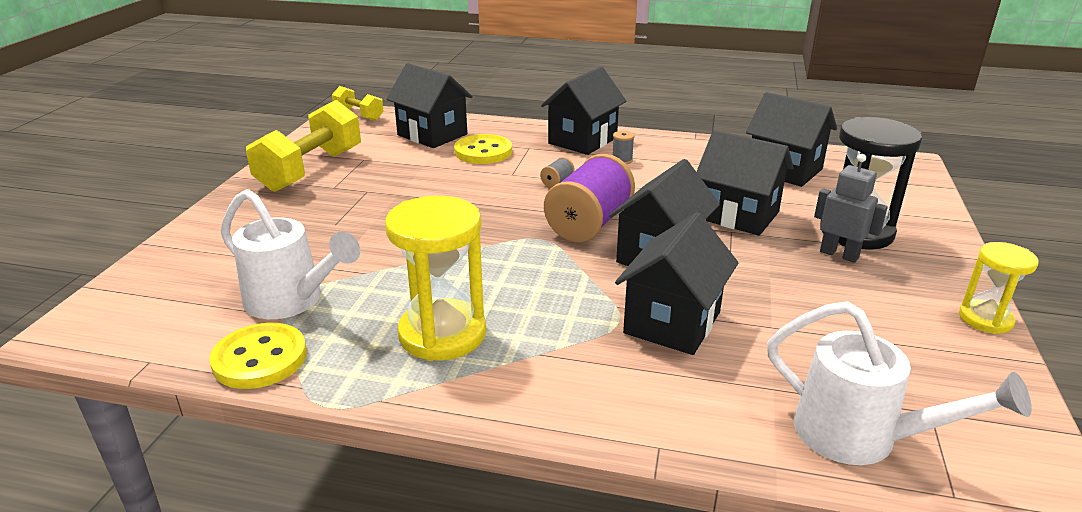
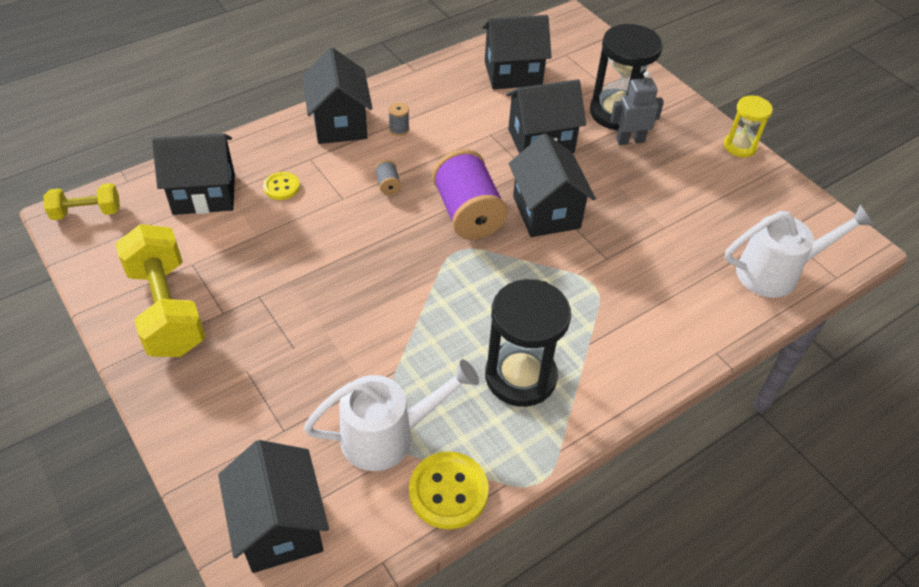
camera: 50 degrees left, 20 degrees up
yellow hourglass [385,196,486,361] -> black hourglass [485,279,571,407]
yellow button [454,134,512,164] -> yellow button [263,172,300,200], size x0.58
black house [615,212,739,355] -> black house moved to [218,440,329,573]

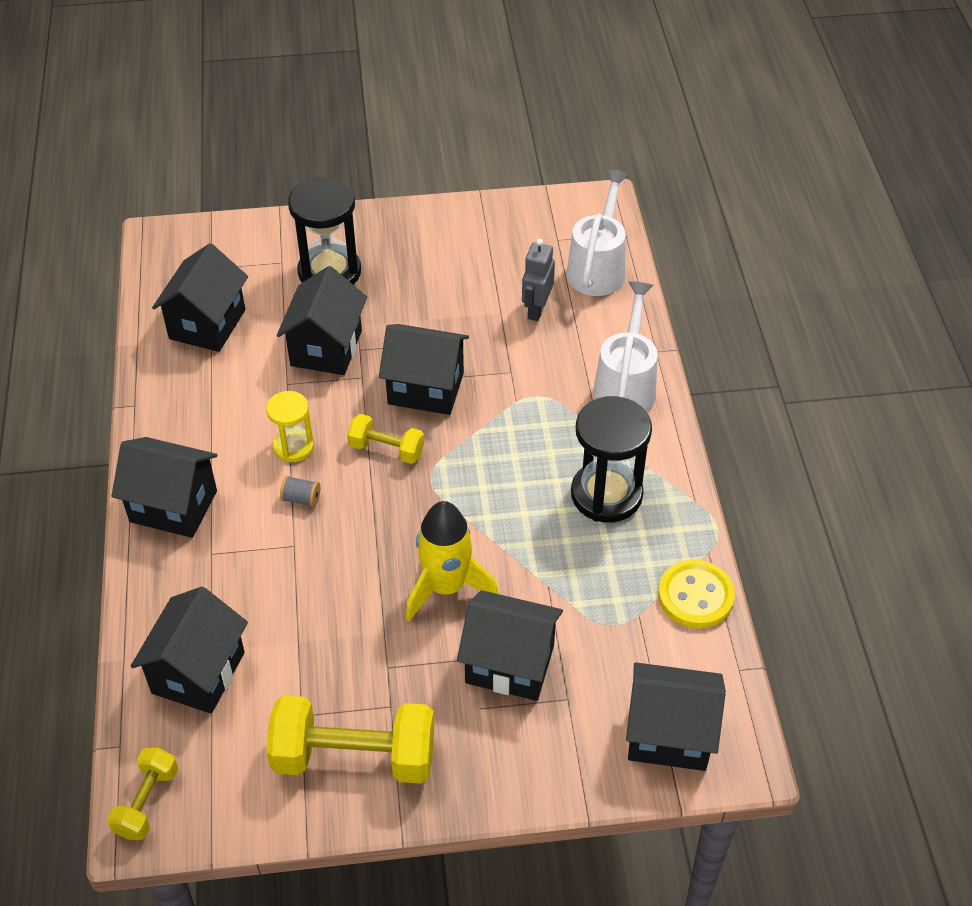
camera: 60 degrees left, 0 degrees up
yellow button [263,172,300,200] -> none
white watering can [304,359,479,471] -> white watering can moved to [593,281,658,412]
grey spool [388,102,409,136] -> none
purple spool [432,149,508,240] -> yellow dumbbell [347,414,424,464]
grey robot [610,71,664,145] -> grey robot moved to [522,239,555,321]
yellow hourglass [724,95,773,157] -> yellow hourglass moved to [266,391,314,462]
none -> yellow rocket [406,501,499,621]
none -> black house [457,590,563,701]

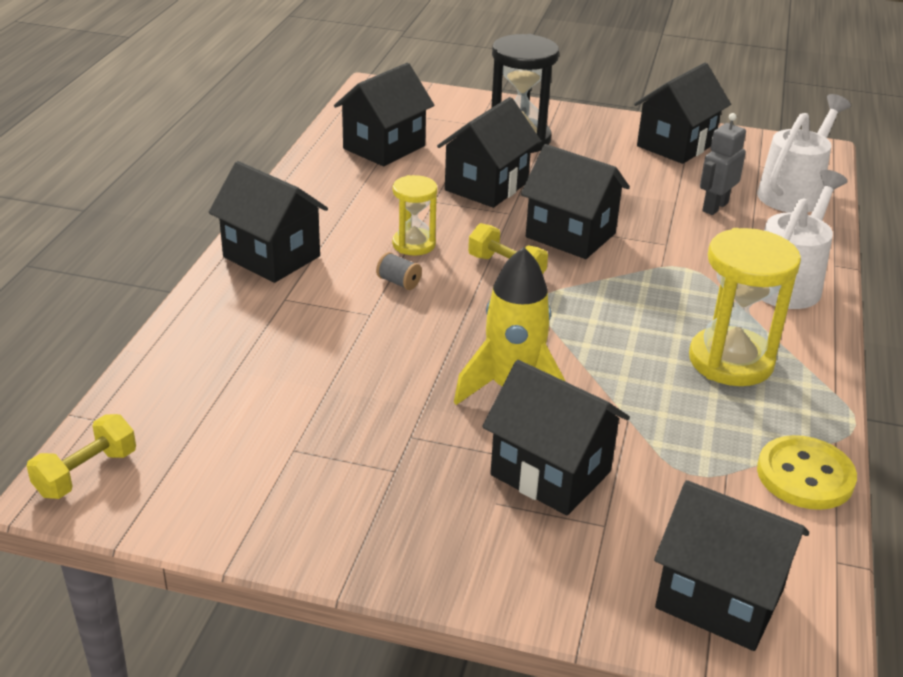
camera: 20 degrees right, 15 degrees down
black house [130,587,248,714] -> black house moved to [634,63,731,164]
yellow dumbbell [266,695,434,784] -> none
black hourglass [571,396,652,523] -> yellow hourglass [689,228,801,386]

